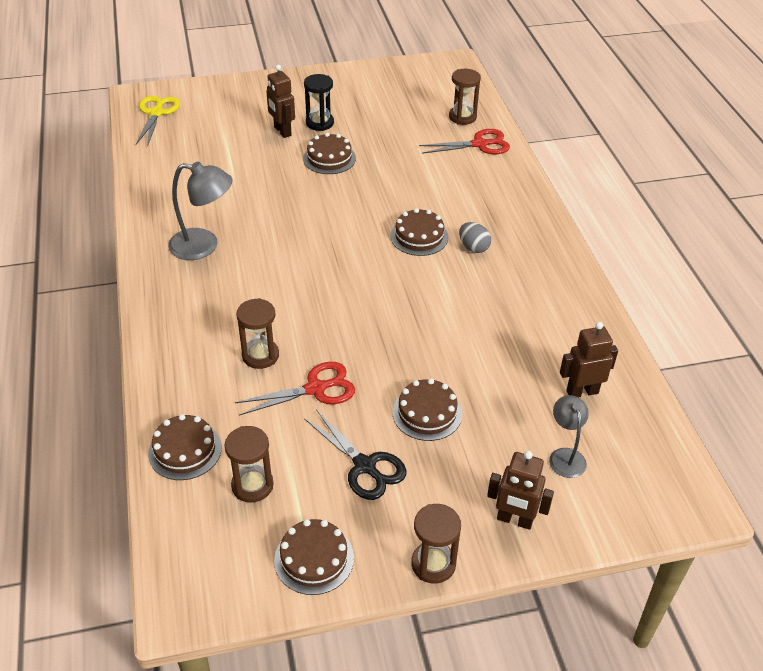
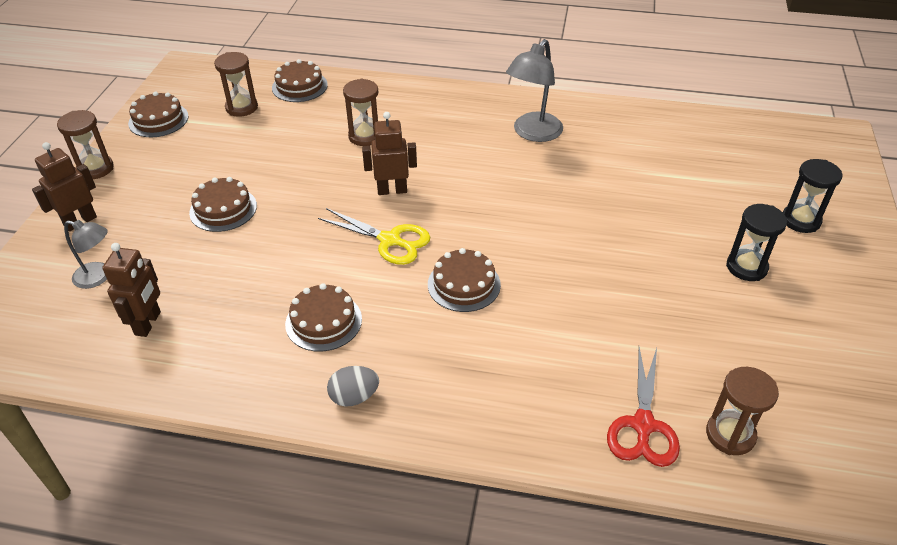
camera: 115 degrees right, 0 degrees up
yellow scissors [136,96,180,147] -> yellow scissors moved to [318,208,430,265]
red scissors [235,362,355,415] -> none
brown robot [266,65,295,138] -> brown robot moved to [362,112,417,195]
brown cake [303,133,356,174] -> brown cake moved to [285,283,362,352]
black scissors [304,409,406,500] -> none
grey egg [459,222,491,253] -> grey egg moved to [327,366,379,407]
none -> black hourglass [783,159,842,233]

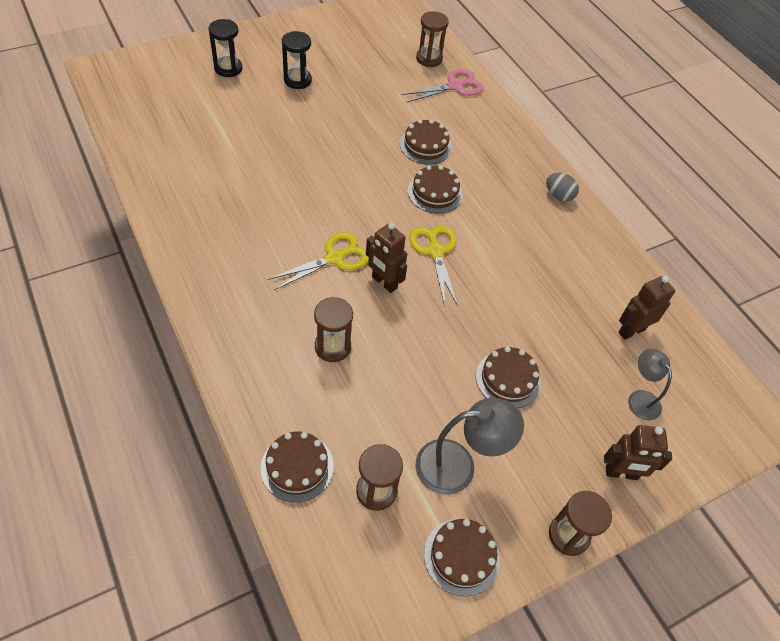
camera: 135 degrees left, 10 degrees up
brown cake [285,283,362,352] -> brown cake moved to [400,119,452,164]
grey lamp [506,39,563,142] -> grey lamp moved to [416,398,524,495]
red scissors [607,347,680,467] -> pink scissors [401,69,483,103]
none -> yellow scissors [268,232,369,290]

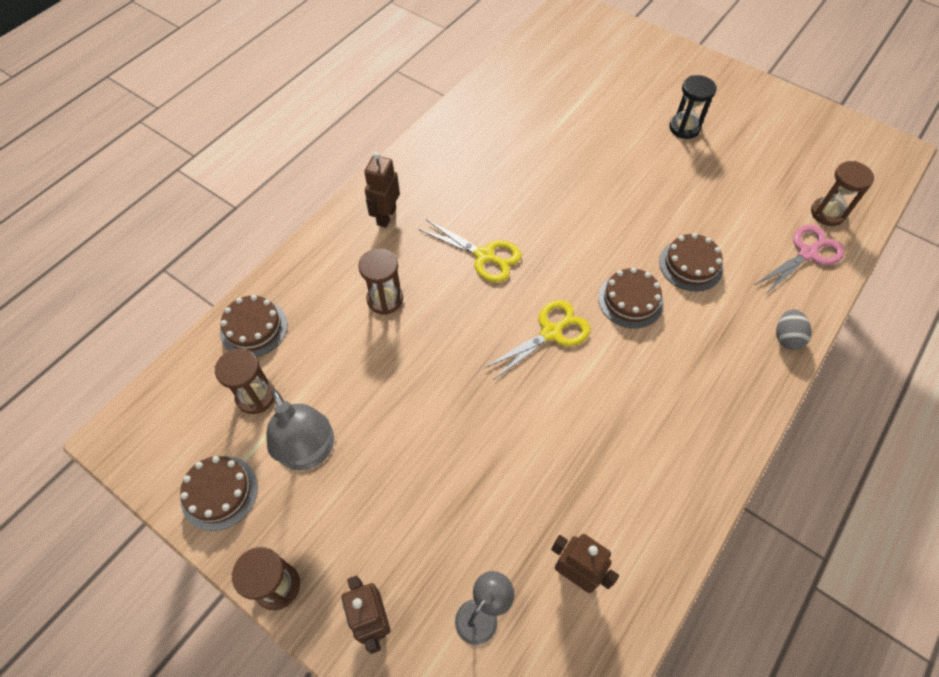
camera: 70 degrees right, 5 degrees up
black hourglass [208,19,243,77] -> none
brown robot [366,223,407,293] -> brown robot moved to [364,152,400,228]
pink scissors [401,69,483,103] -> pink scissors turned 75 degrees counterclockwise [754,225,845,296]
brown cake [476,346,541,408] -> none
grey egg [546,173,579,201] -> grey egg moved to [776,309,812,350]

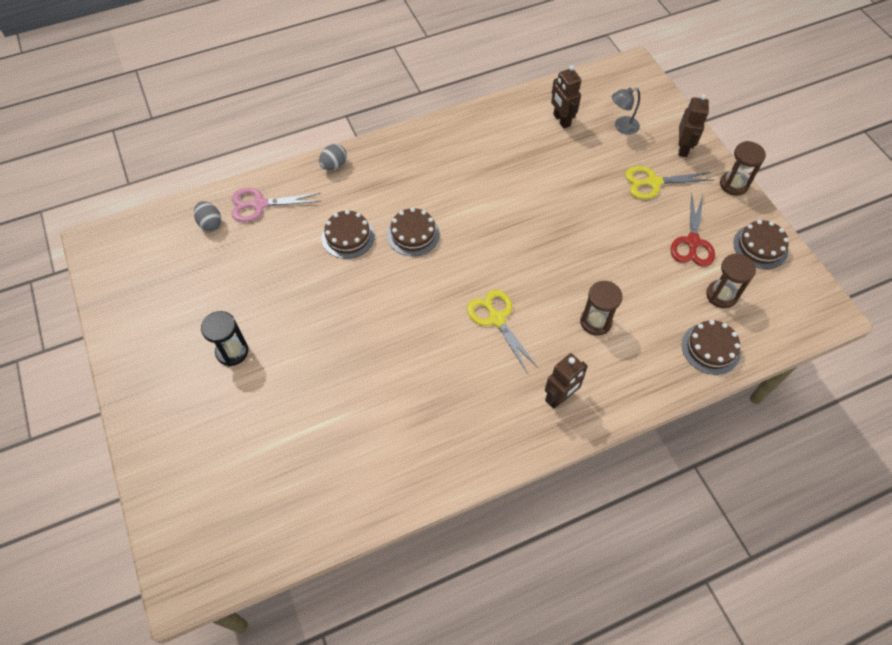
camera: 150 degrees left, 0 degrees up
grey lamp [267,390,334,471] -> red scissors [671,192,715,267]
yellow scissors [485,300,590,380] -> yellow scissors moved to [625,166,713,199]
brown hourglass [811,161,874,226] -> grey egg [194,201,221,231]

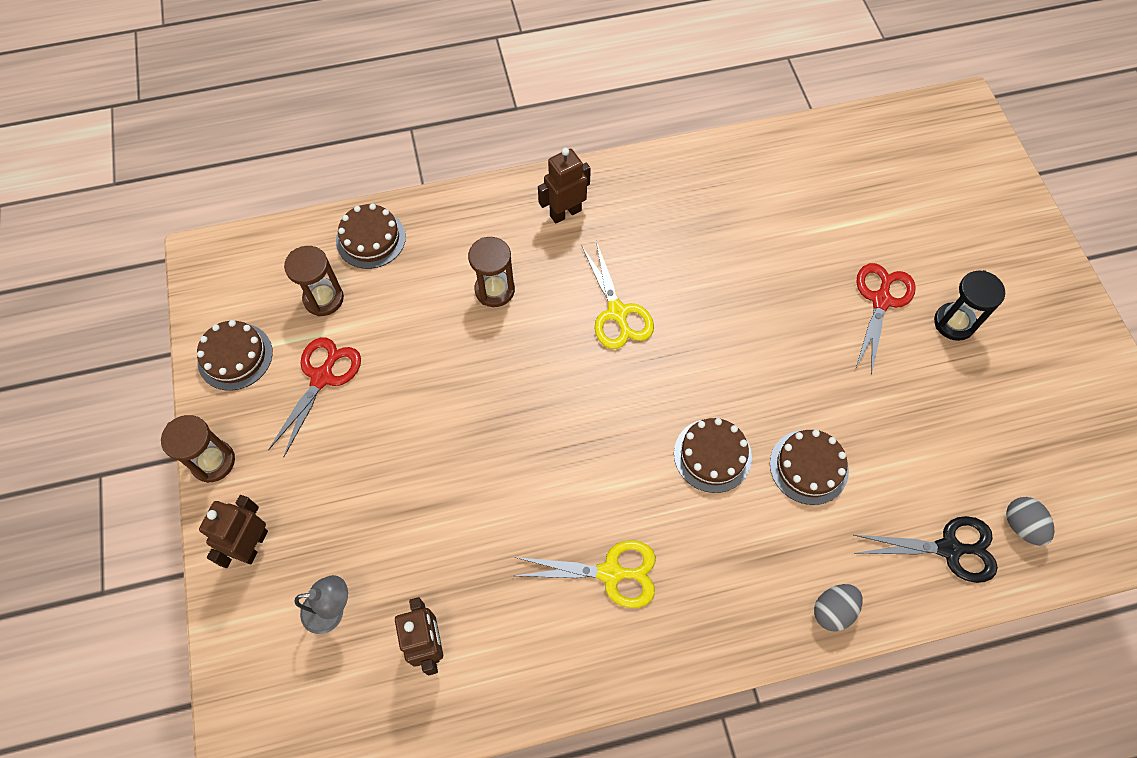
camera: 170 degrees left, 5 degrees up
pink scissors [231,188,321,222] -> black scissors [854,516,998,583]
yellow scissors [625,166,713,199] -> yellow scissors moved to [514,540,656,608]
none -> red scissors [856,263,916,375]

